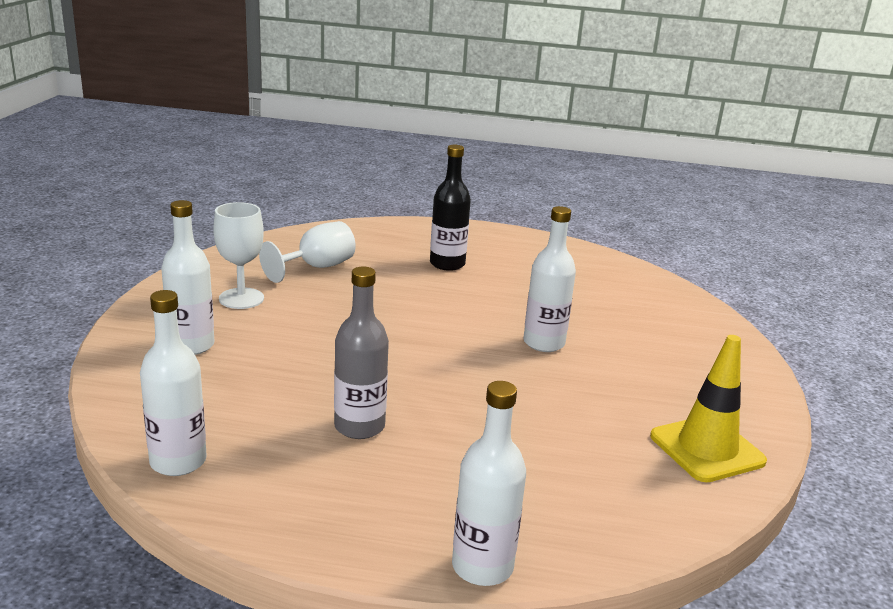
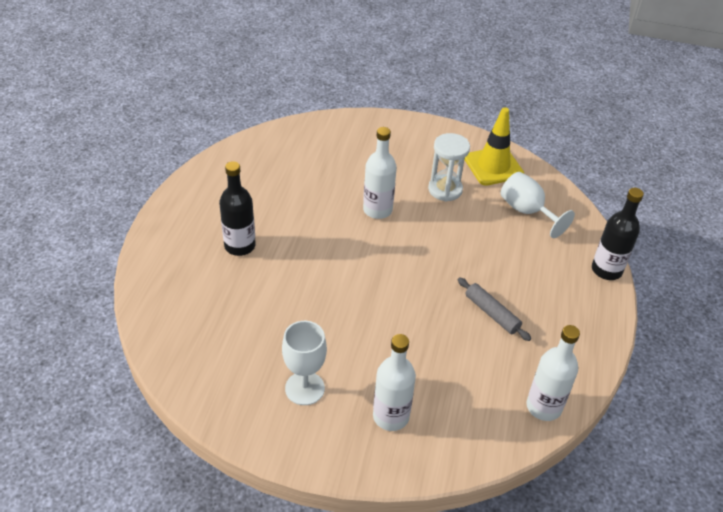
camera: 85 degrees left, 20 degrees up
white goblet [259,221,356,283] -> white goblet moved to [501,172,575,238]
grey bottle [334,266,389,439] -> grey rolling pin [458,277,531,341]
white bottle [452,381,526,586] -> black bottle [592,188,644,280]
none -> white hourglass [428,133,470,202]

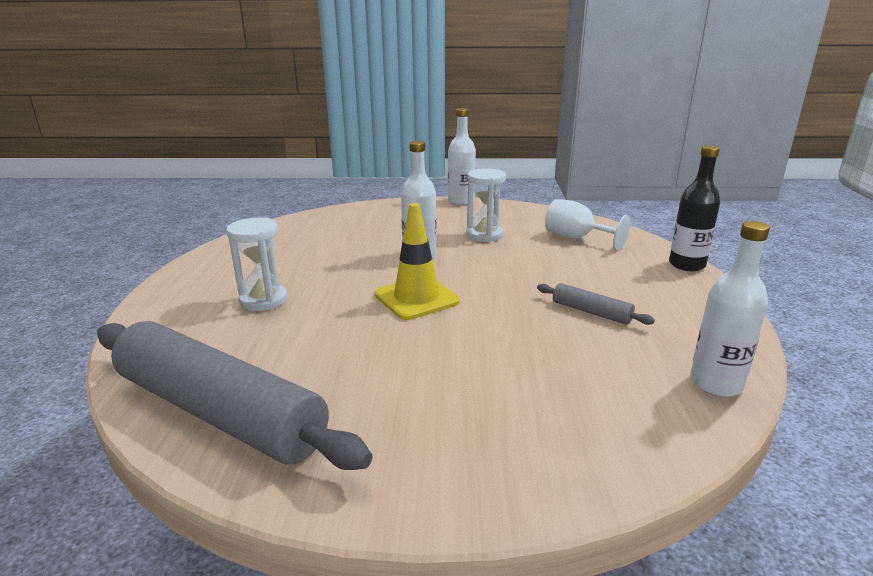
camera: 10 degrees left, 20 degrees down
black bottle [219,161,256,256] -> white hourglass [226,218,287,311]
white goblet [282,321,327,405] -> none
white bottle [373,334,416,431] -> white bottle moved to [448,108,476,205]
yellow traffic cone [464,107,524,186] -> yellow traffic cone moved to [375,203,460,320]
none -> grey rolling pin [97,321,372,470]

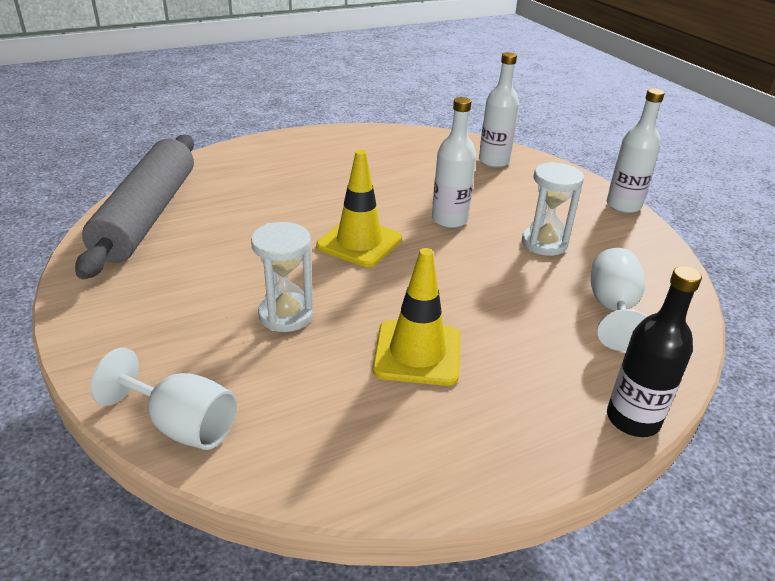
camera: 60 degrees right, 10 degrees up
white hourglass [226,218,287,311] -> white hourglass moved to [251,222,314,332]
grey rolling pin [537,283,655,325] -> yellow traffic cone [373,248,460,386]
white bottle [690,221,770,397] -> white bottle moved to [479,52,519,168]
none -> white goblet [90,348,237,450]

